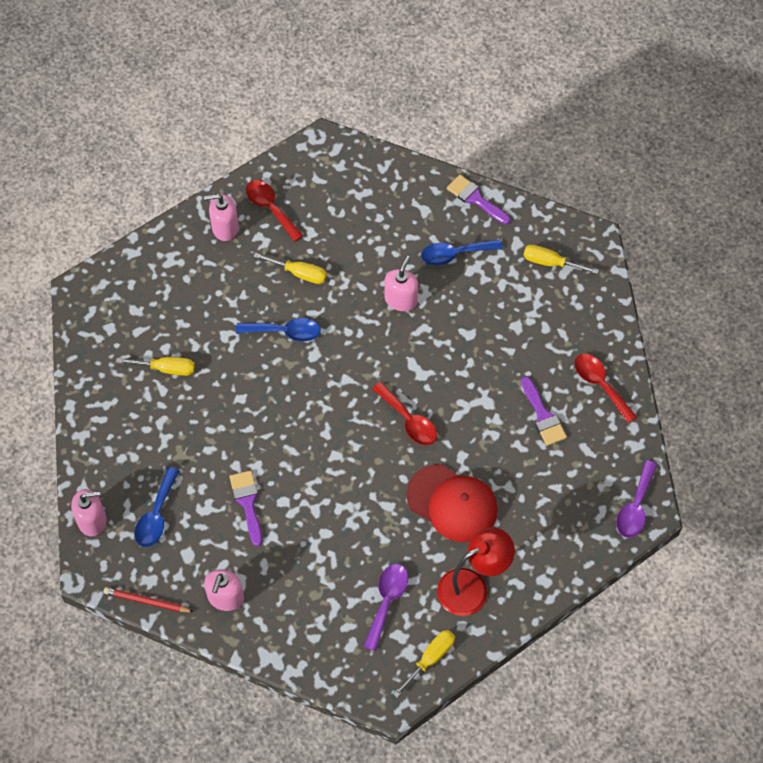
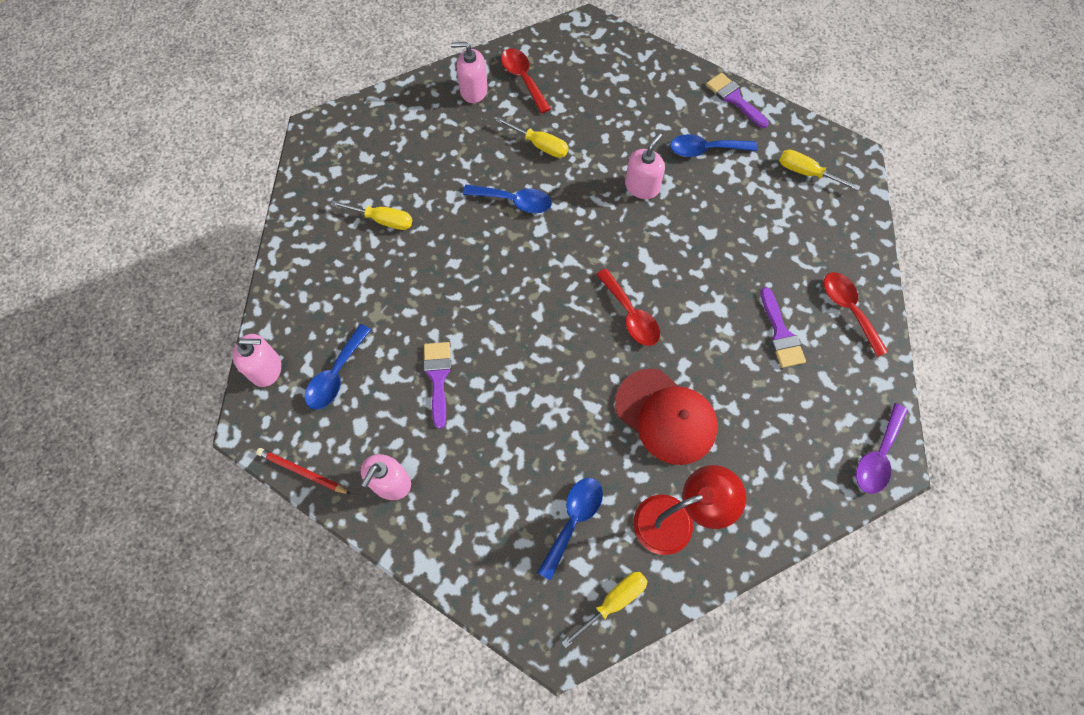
camera: 10 degrees right, 5 degrees up
purple spoon [364,564,408,651] -> blue spoon [537,478,603,581]

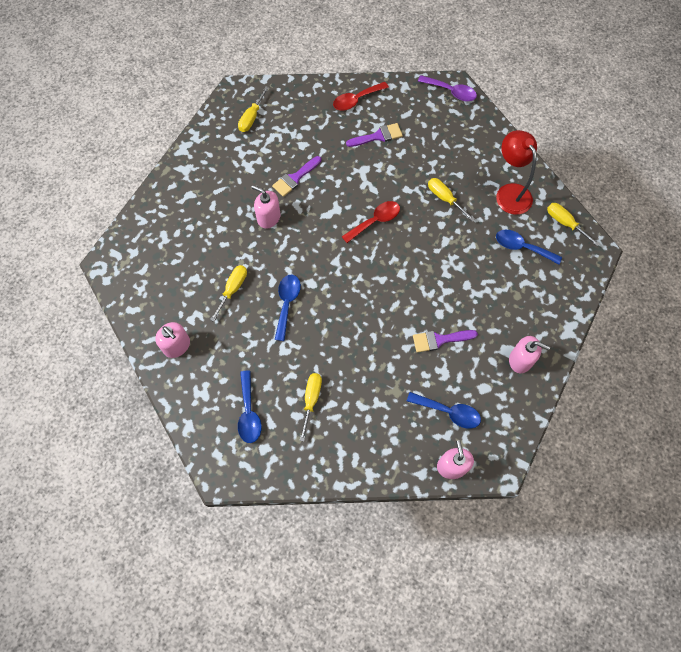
camera: 95 degrees left, 0 degrees up
red pencil [256,448,351,494] -> none
pink soap dispenser [450,42,488,103] -> pink soap dispenser turned 45 degrees counterclockwise [155,322,190,358]
red spoon [501,48,551,114] -> none
red cap [615,368,718,465] -> yellow screwdriver [428,178,475,221]
blue spoon [670,134,758,157] -> blue spoon moved to [238,370,262,443]
purple brush [706,73,769,128] -> purple brush moved to [272,156,321,197]

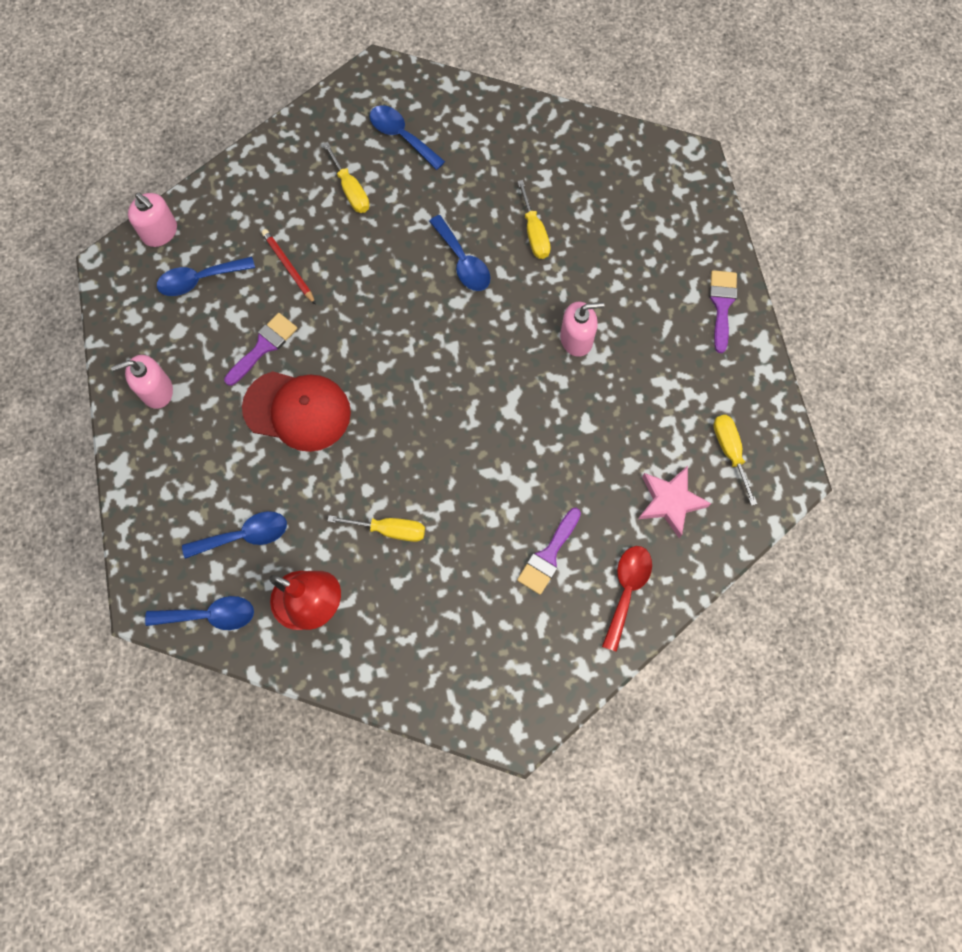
camera: 140 degrees right, 5 degrees up
pink soap dispenser [155,322,190,358] -> none
purple brush [272,156,321,197] -> purple brush moved to [709,270,737,353]
red spoon [342,201,400,243] -> none
purple spoon [418,75,477,101] -> none
yellow screwdriver [547,203,600,246] -> blue spoon [145,596,254,630]
none -> red cap [242,371,351,452]
none -> red pencil [262,229,316,305]
none -> pink star [638,466,711,538]

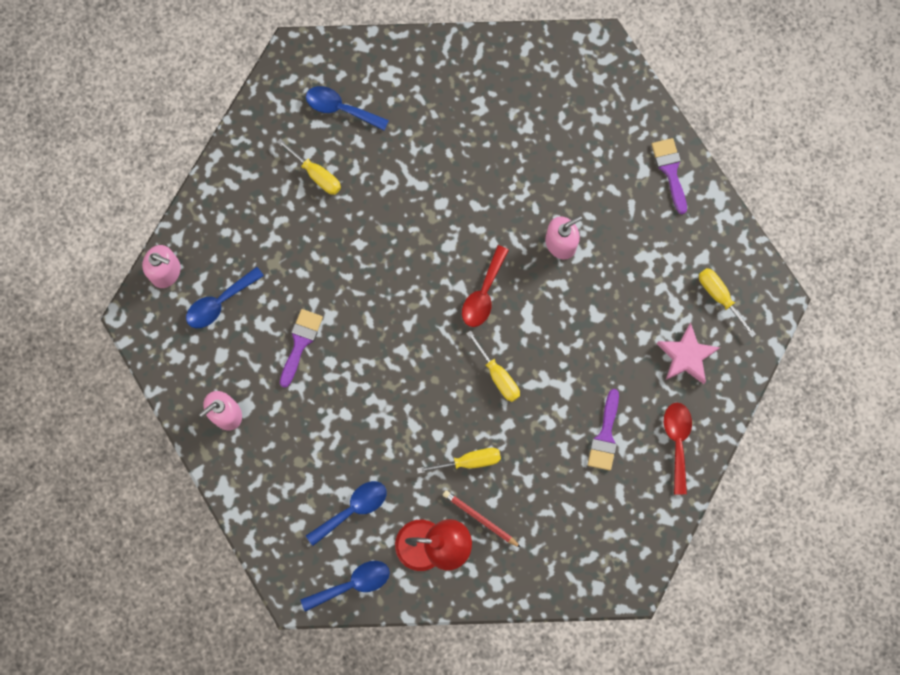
camera: 20 degrees left, 5 degrees up
red cap [242,371,351,452] -> none
red pencil [262,229,316,305] -> red pencil moved to [443,490,521,548]
blue spoon [429,215,490,291] -> none
yellow screwdriver [517,180,551,259] -> yellow screwdriver moved to [466,330,520,402]
none -> red spoon [462,245,509,327]

